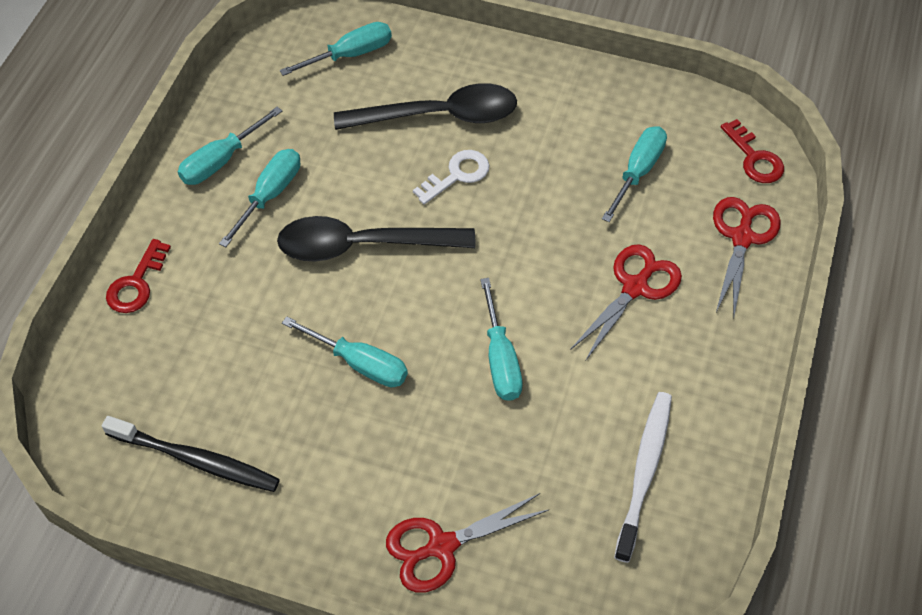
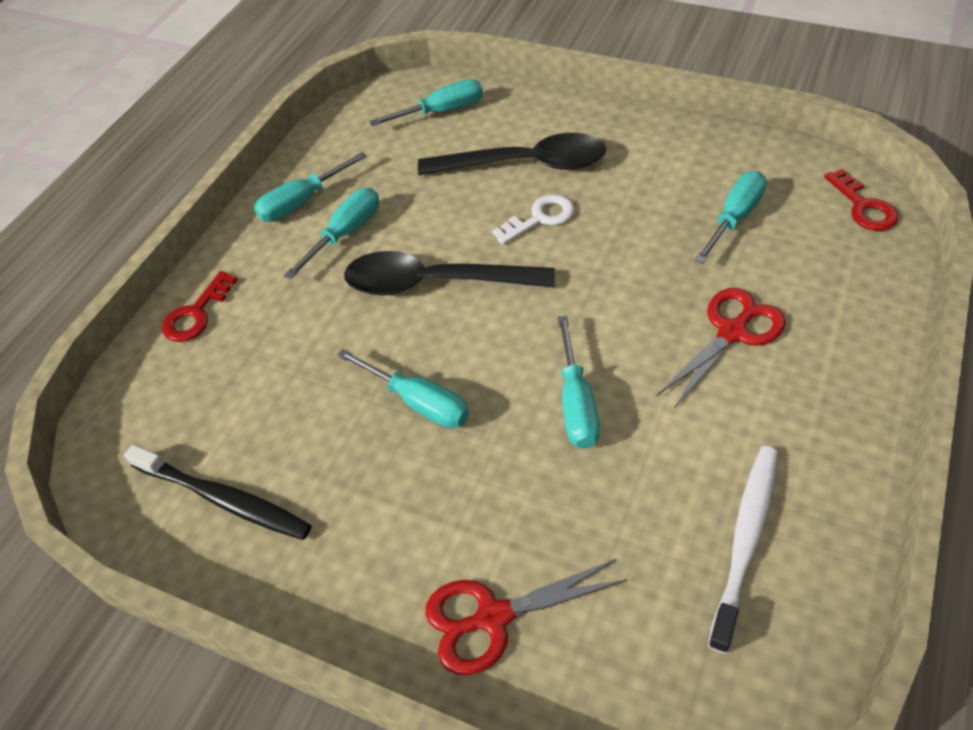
camera: 10 degrees right, 5 degrees down
red scissors [713,197,781,319] -> none

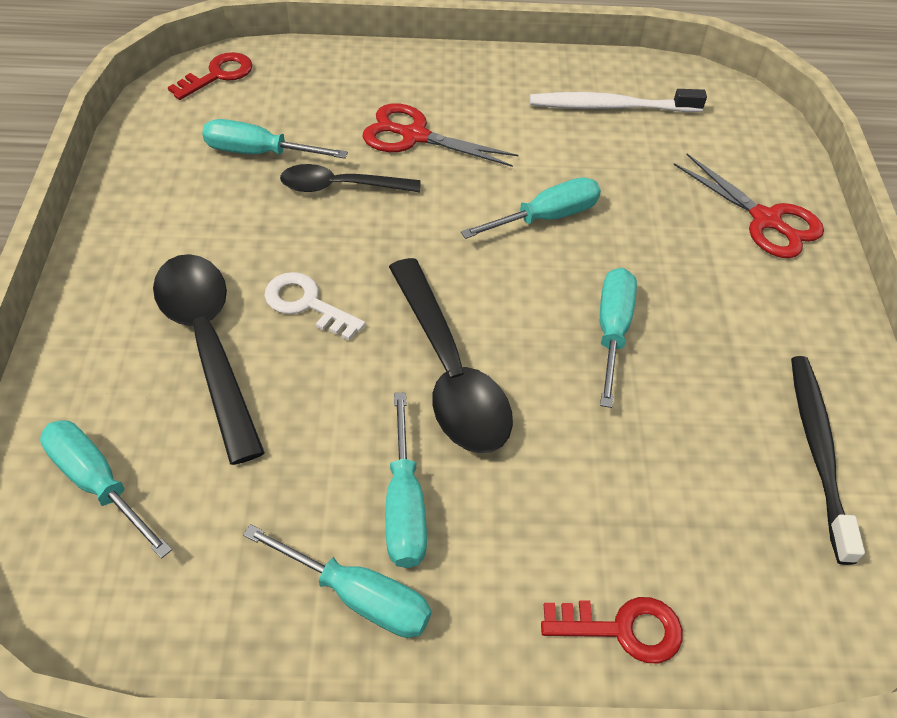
camera: 120 degrees left, 0 degrees up
turquoise screwdriver [284,188,379,279] -> turquoise screwdriver turned 105 degrees counterclockwise [386,393,427,568]
none -> black spoon [280,164,421,193]

